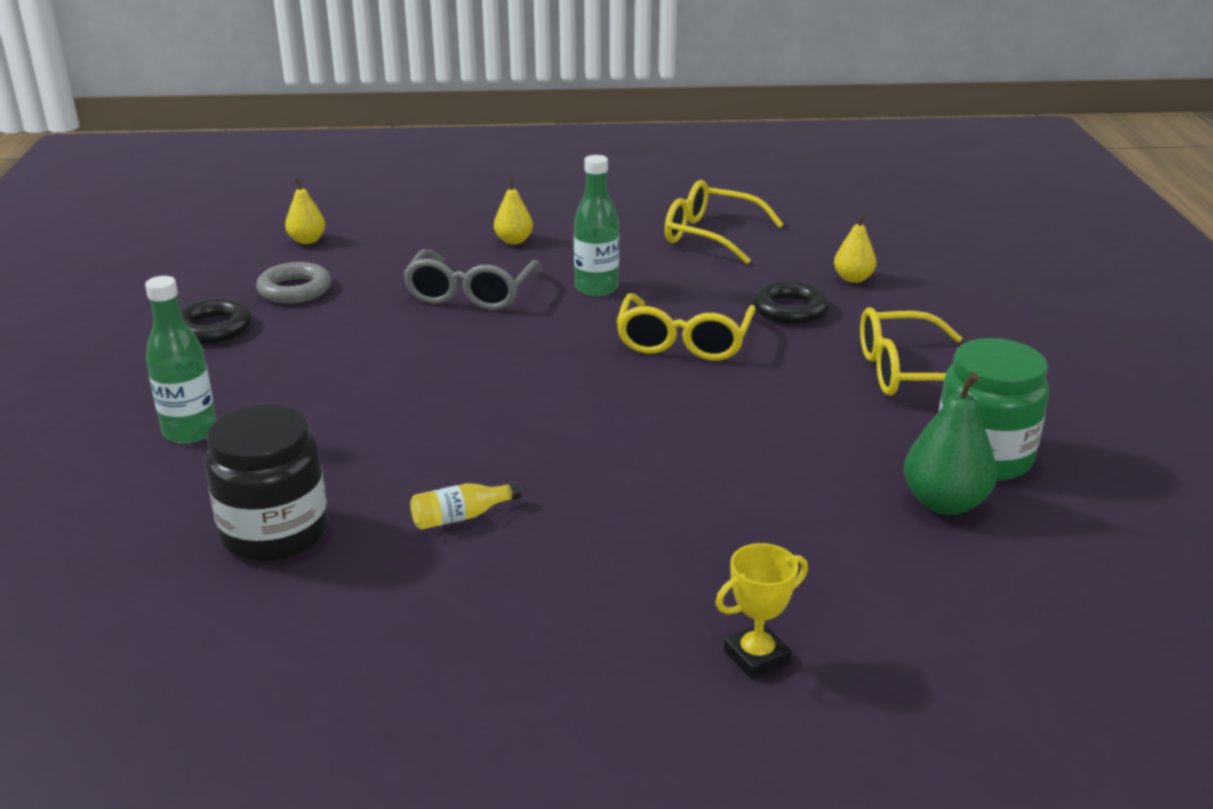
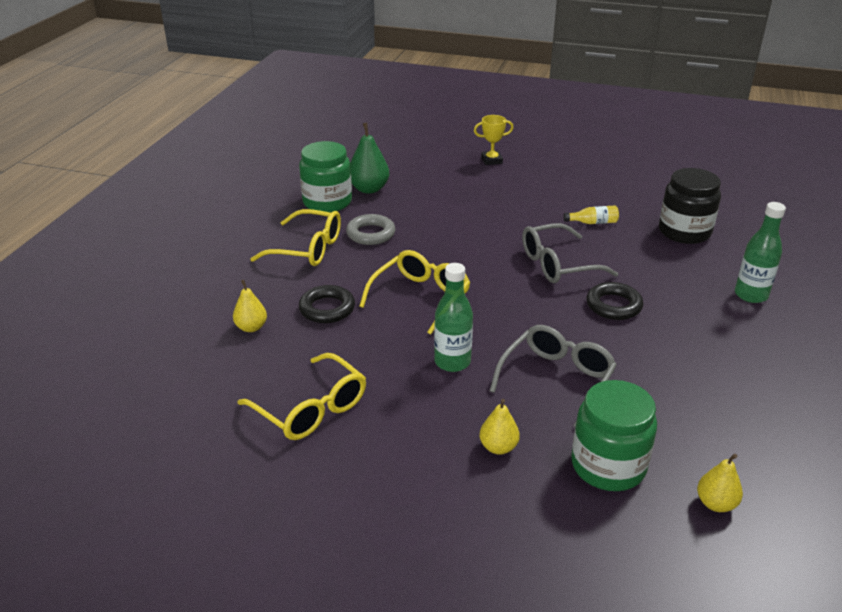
camera: 160 degrees left, 5 degrees up
black ring [180,298,252,344] -> black ring moved to [587,282,643,320]
grey ring [256,262,331,304] -> grey ring moved to [346,214,395,245]
none -> grey glasses [522,223,618,283]
none -> green jar [571,380,657,491]

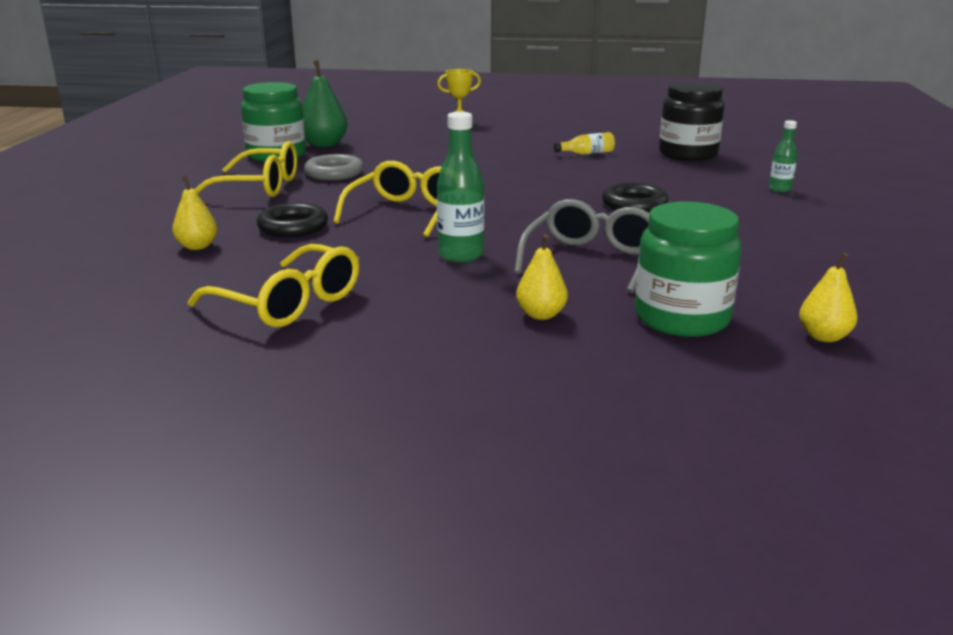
camera: 10 degrees left, 10 degrees down
grey glasses [522,223,618,283] -> none
green bottle [735,202,786,303] -> green bottle [769,120,797,192], size x0.59

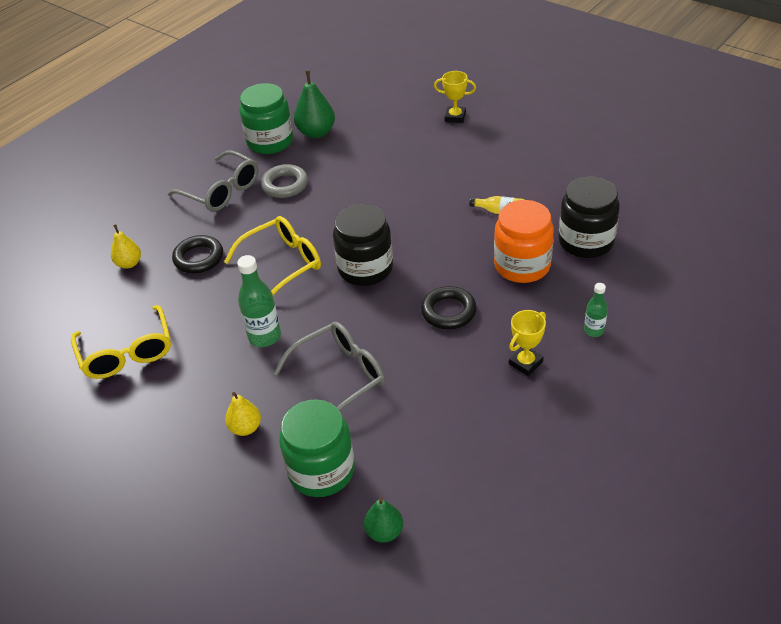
camera: 35 degrees right, 20 degrees up
yellow glasses [195,141,297,197] -> grey glasses [167,150,259,212]
yellow pear [799,252,858,342] -> green pear [364,497,403,543]
none -> black jar [333,204,393,286]
none -> orange jar [494,200,554,283]
none -> yellow trophy [509,310,546,376]

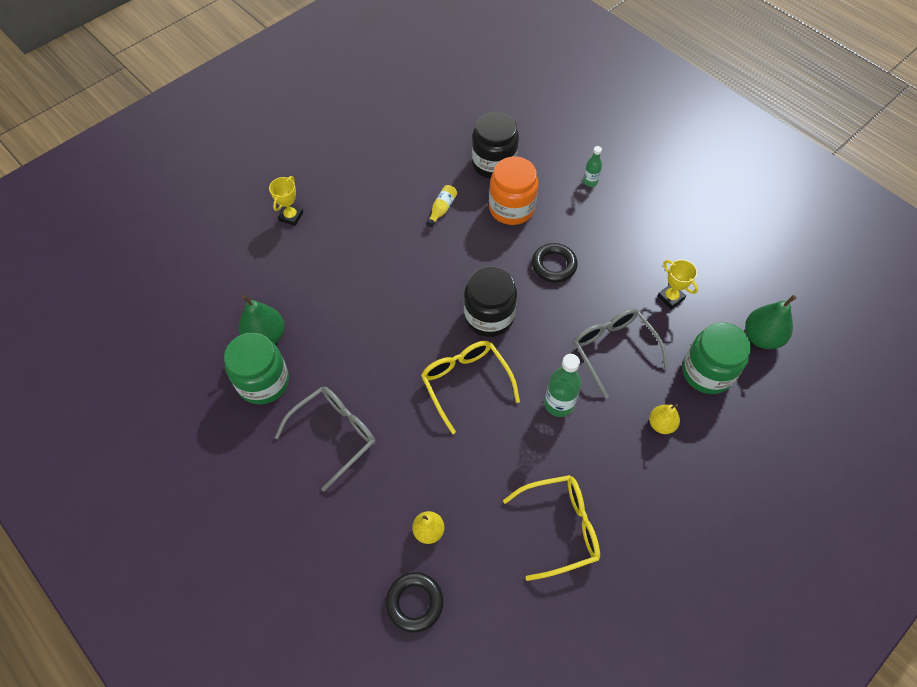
camera: 85 degrees left, 15 degrees up
black ring [172,235,223,273] -> black ring moved to [385,572,443,633]
grey ring [261,164,308,198] -> none
green pear [364,497,403,543] -> green pear [745,295,796,349], size x1.59
yellow trophy [509,310,546,376] -> yellow trophy moved to [657,259,698,309]

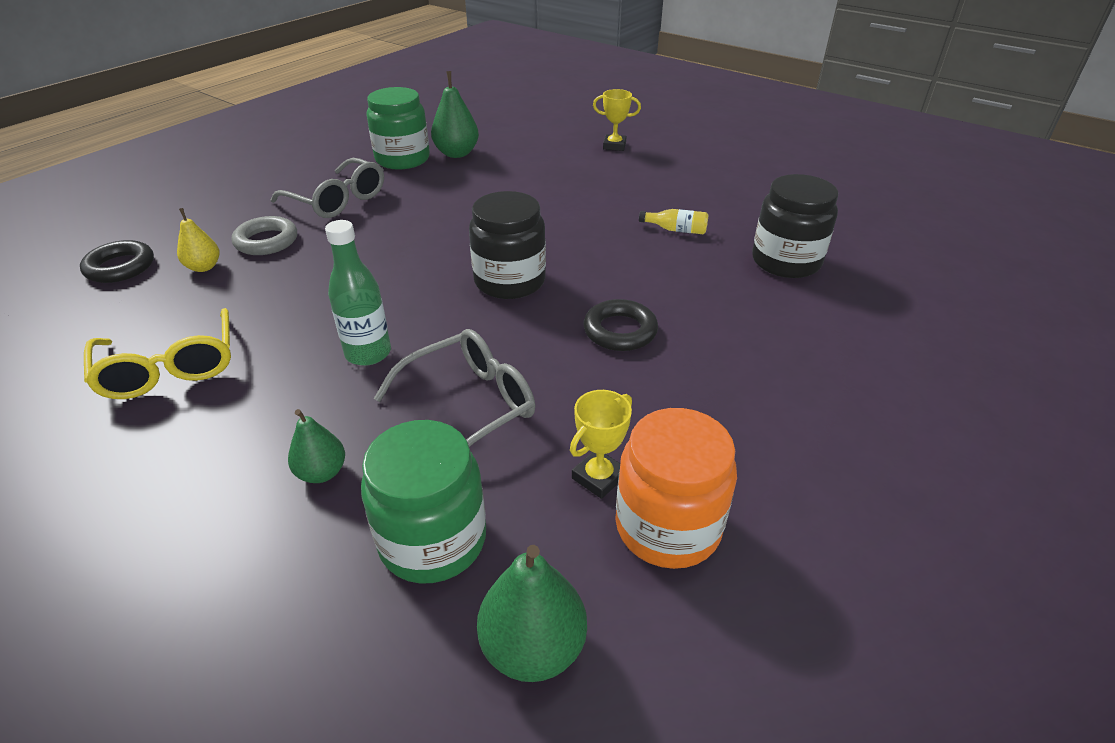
camera: 80 degrees right, 20 degrees down
yellow glasses [421,341,520,434] -> none
orange jar [489,156,538,225] -> orange jar moved to [615,408,737,569]
green bottle [583,146,602,187] -> none
yellow pear [649,404,680,434] -> green pear [288,409,345,483]
none -> grey ring [232,216,297,255]

